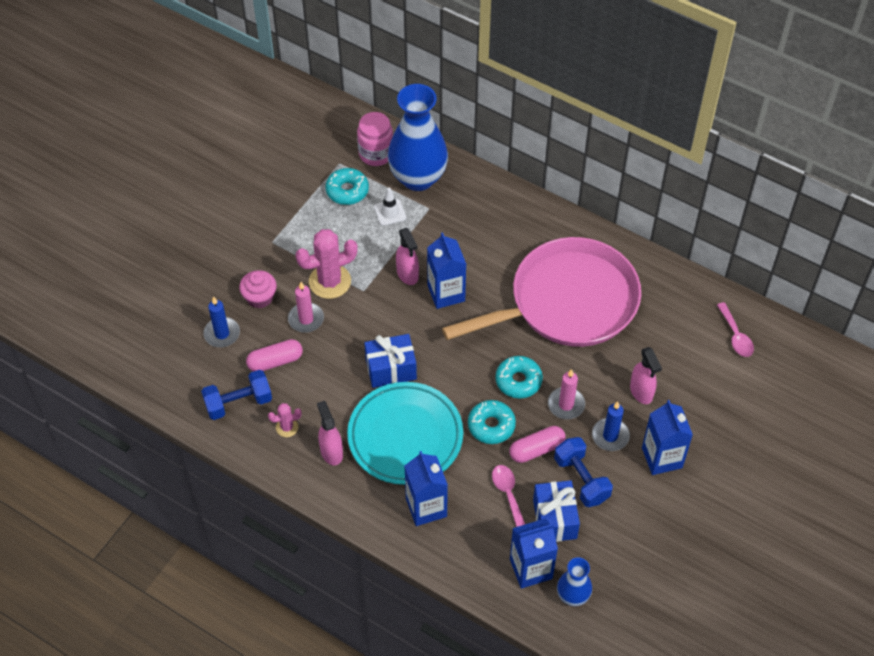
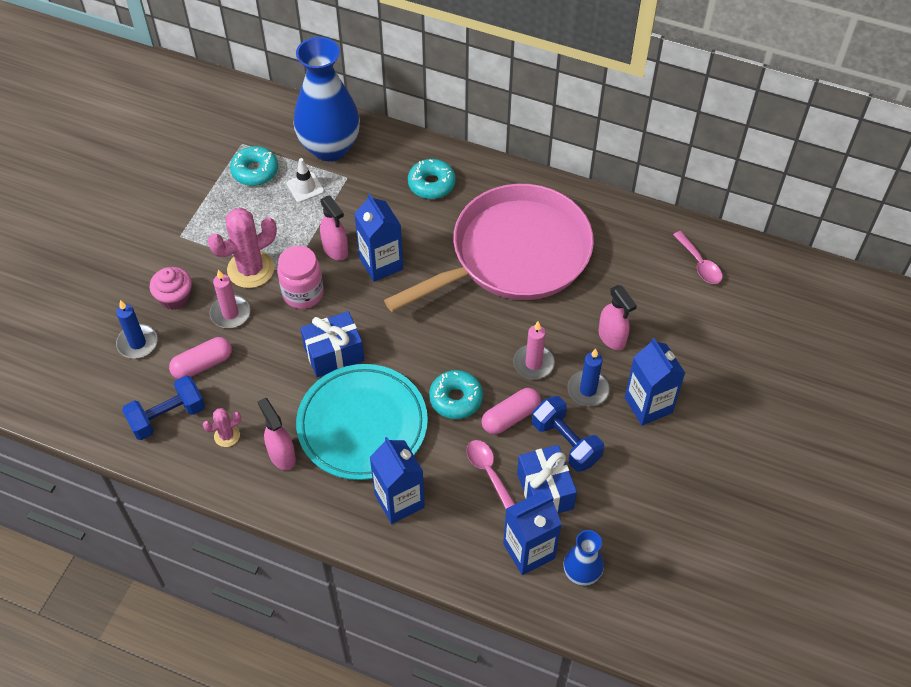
camera: 10 degrees left, 0 degrees up
pink jar [357,112,393,166] -> pink jar moved to [277,246,324,309]
turquoise donut [495,356,543,399] -> turquoise donut moved to [408,159,456,199]

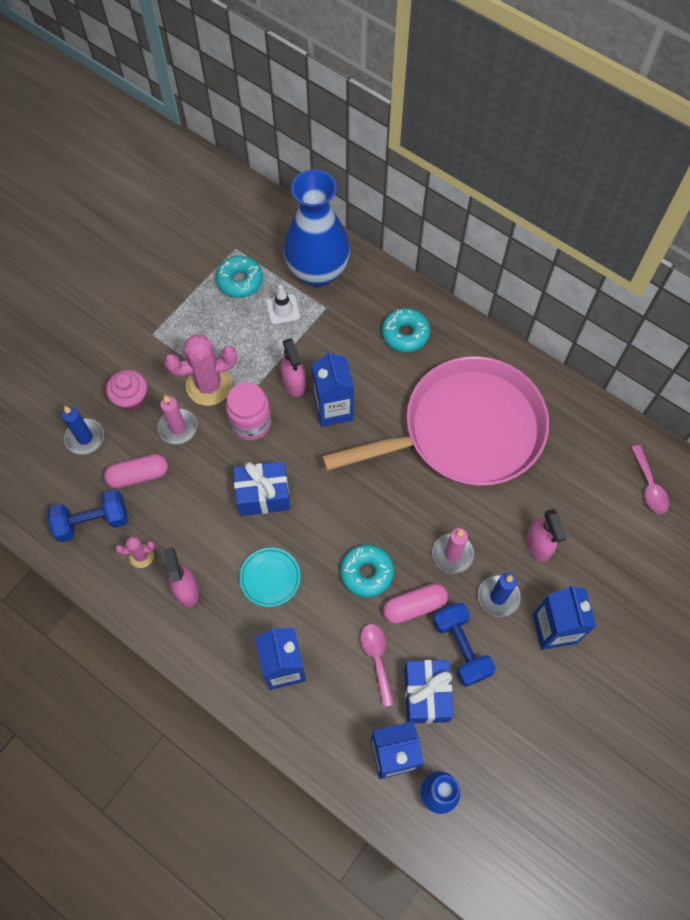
camera: 15 degrees right, 10 degrees up
turquoise plate [296,364,428,480] -> turquoise plate [239,548,301,607], size x0.48

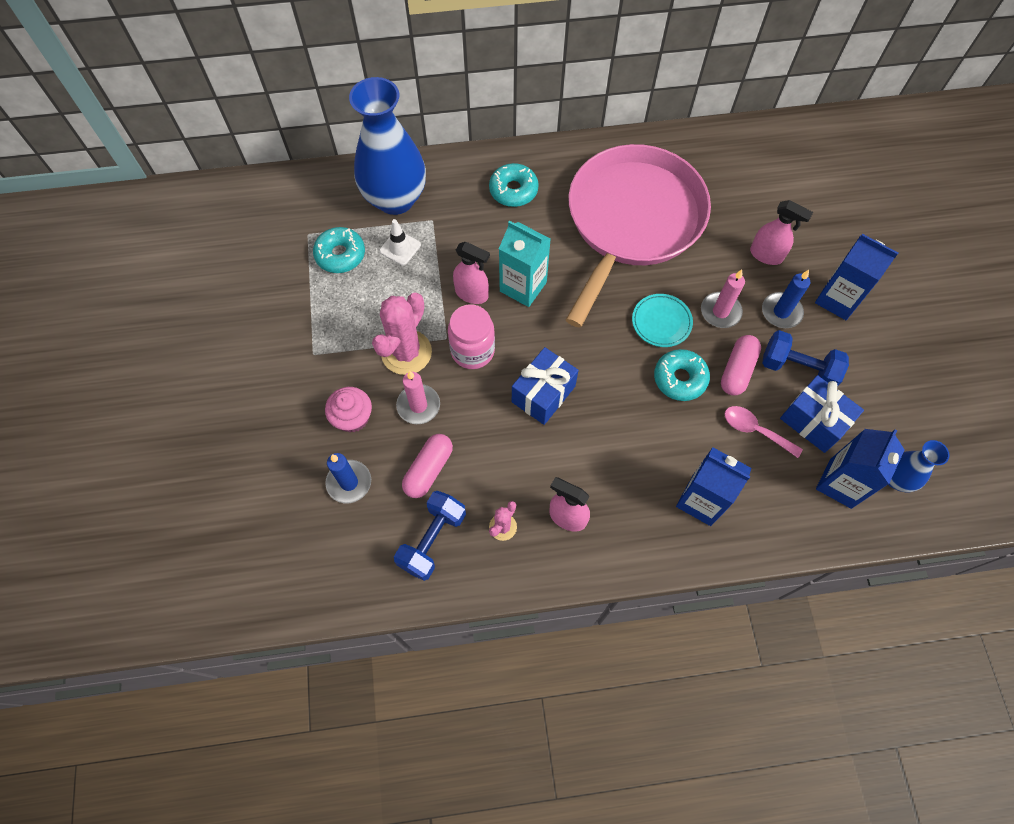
camera: 45 degrees left, 0 degrees up
turquoise plate [239,548,301,607] -> turquoise plate moved to [632,294,693,347]
blue carton [312,350,354,427] -> turquoise carton [499,221,550,307]
pink spoon [631,445,669,514] -> none

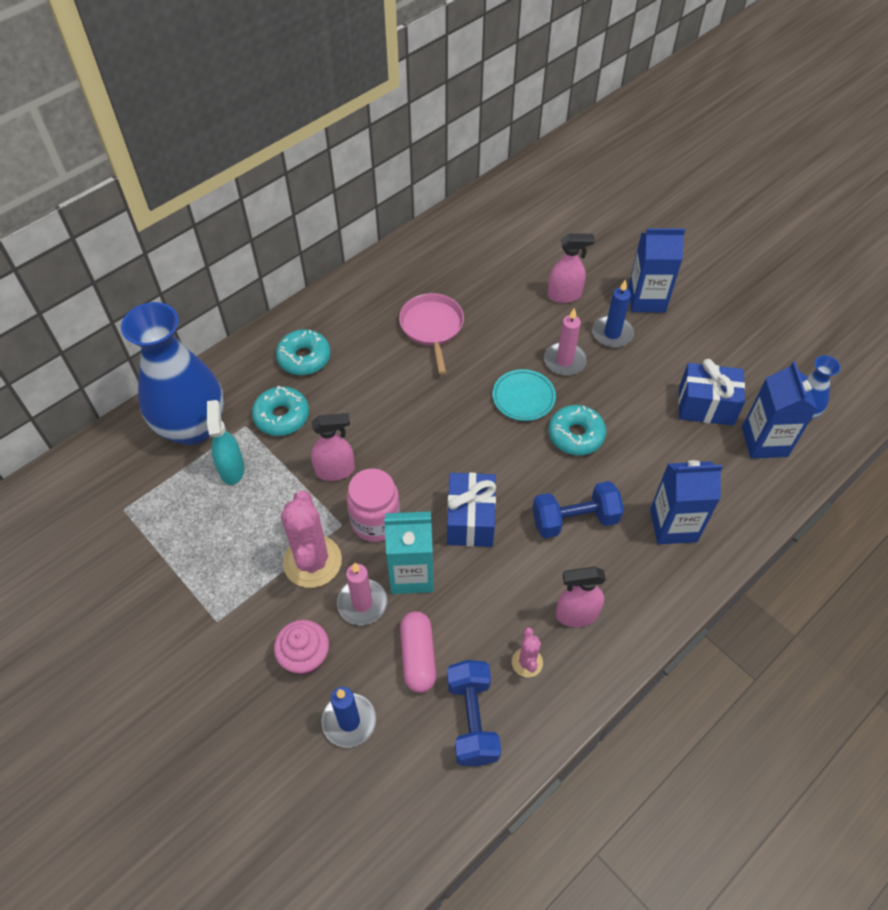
camera: 35 degrees left, 10 degrees down
turquoise donut [313,227,365,273] -> turquoise donut moved to [252,386,309,436]
white traffic cone [379,219,421,266] -> turquoise spray bottle [207,400,245,485]
turquoise carton [499,221,550,307] -> turquoise carton moved to [384,512,433,594]
pink pan [566,144,711,328] -> pink pan [399,293,464,374], size x0.44
pink capsule [721,335,761,396] -> none
pink spoon [725,406,803,458] -> none
blue dumbbell [762,330,849,387] -> blue dumbbell moved to [532,481,624,539]

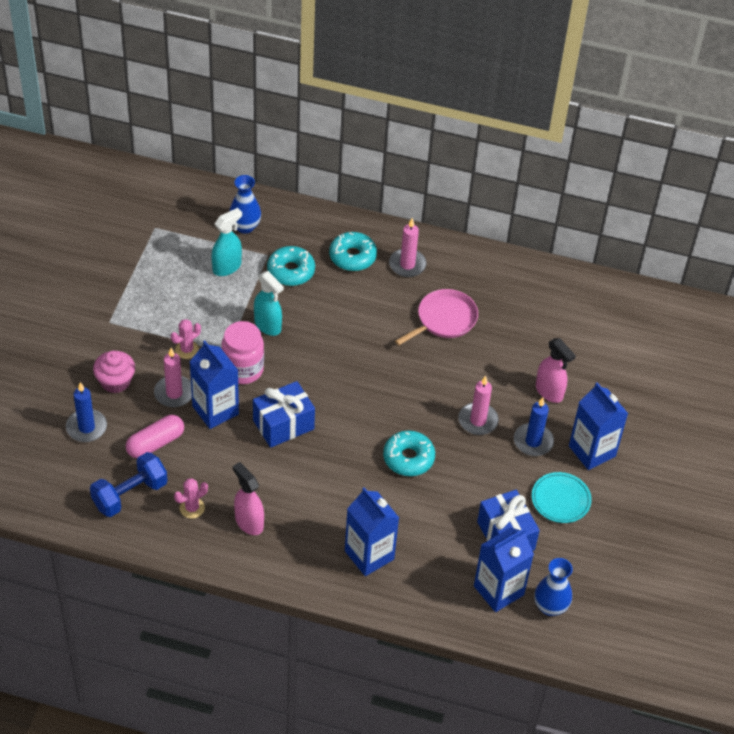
camera: 55 degrees right, 5 degrees down
blue vase [121,302,224,445] -> blue vase [230,175,261,234], size x0.49
pink cactus [281,491,342,588] -> pink cactus [171,319,201,359], size x0.50
pink spray bottle [311,413,355,481] -> turquoise spray bottle [254,271,284,336]
turquoise carton [384,512,433,594] -> blue carton [189,341,239,429]
turquoise plate [492,369,556,421] -> turquoise plate moved to [532,472,592,523]
blue dumbbell [532,481,624,539] -> none
none -> pink candle [389,218,427,277]

